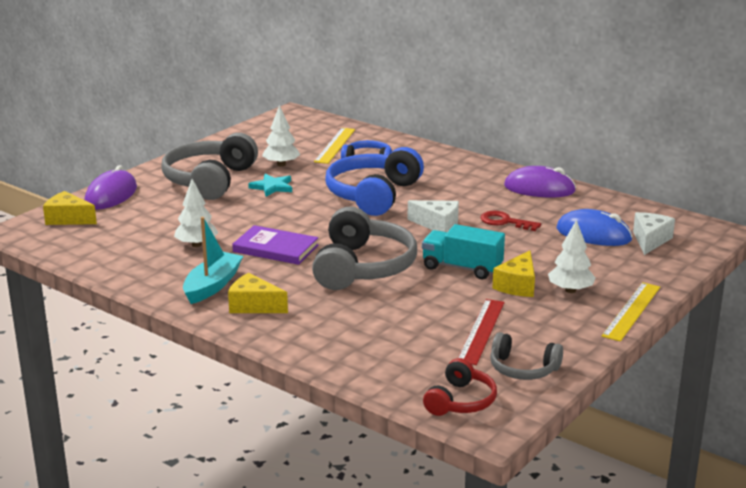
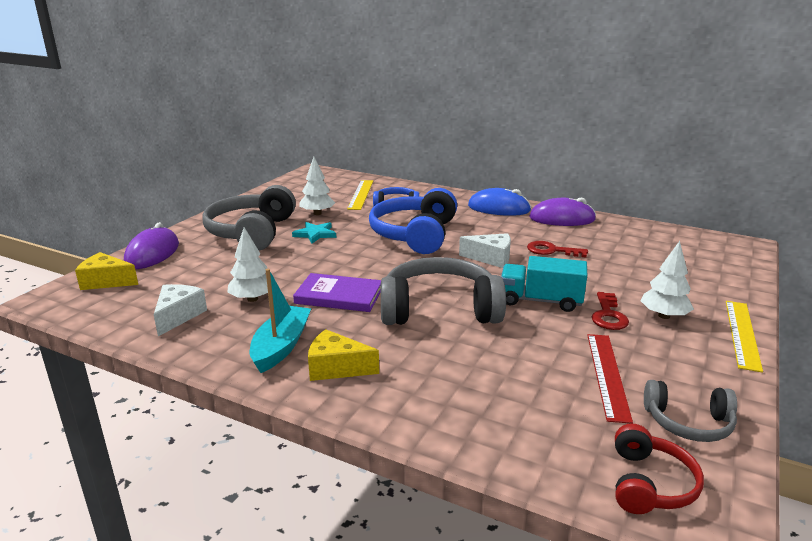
camera: 10 degrees left, 0 degrees up
grey headphones [312,206,417,290] -> grey headphones turned 90 degrees counterclockwise [381,257,506,325]
yellow cheese [492,251,535,297] -> red key [592,292,629,330]
blue mouse [556,209,632,246] -> blue mouse moved to [468,188,531,216]
white cheese [633,212,675,255] -> white cheese moved to [154,284,207,336]

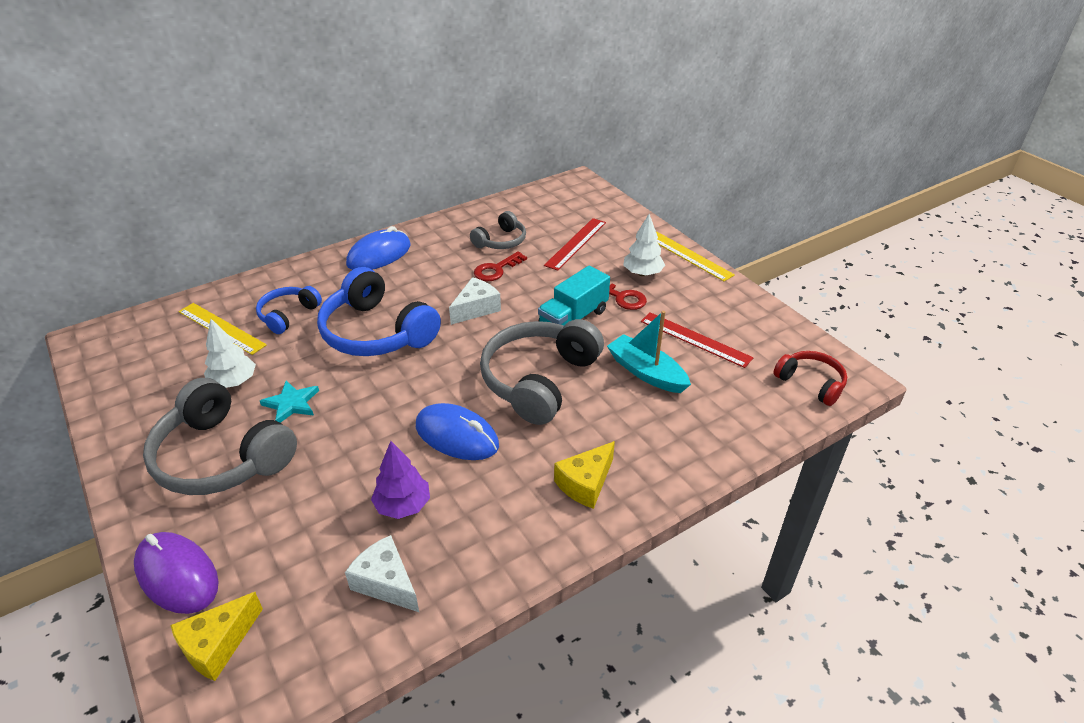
camera: 60 degrees left, 15 degrees up
white tree [227,227,268,302] -> purple tree [371,441,430,519]
turquoise boat [250,269,311,373] -> turquoise boat moved to [607,311,691,393]
purple book [293,273,381,312] -> blue mouse [416,403,499,460]
purple mouse [529,198,596,226] -> none
grey headphones [644,380,737,442] -> grey headphones moved to [470,211,526,249]
none -> red ruler [544,218,606,271]

